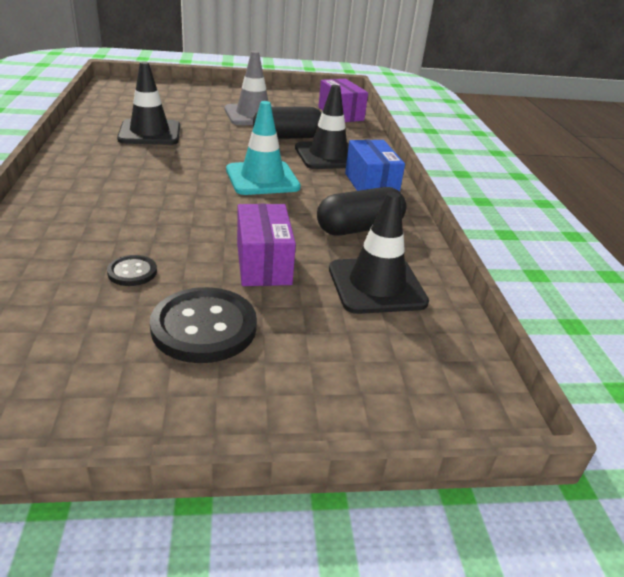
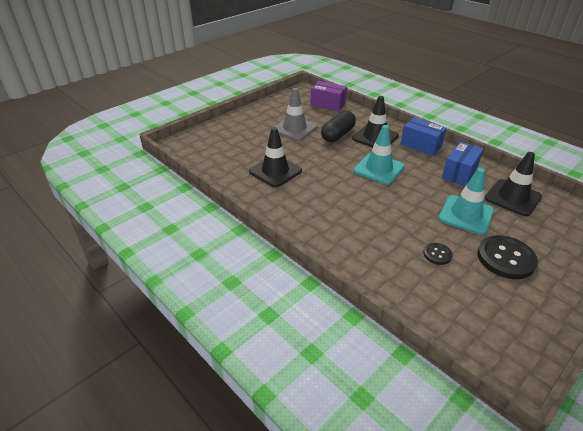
camera: 35 degrees left, 5 degrees up
purple box [237,204,296,286] -> turquoise traffic cone [439,168,494,235]
black capsule [317,187,407,235] -> blue box [442,142,484,186]

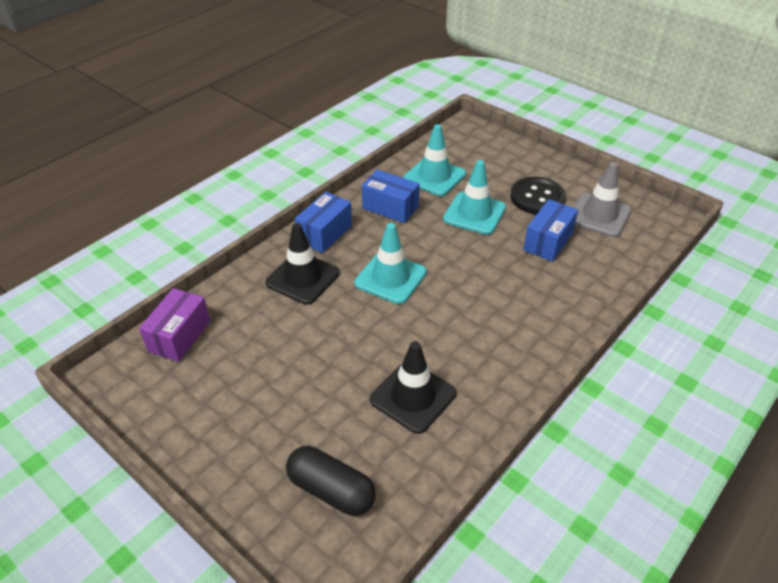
camera: 95 degrees left, 5 degrees up
grey traffic cone [274,88,317,141] -> grey traffic cone moved to [574,162,632,237]
black capsule [321,111,356,142] -> black capsule moved to [286,446,376,516]
black button [423,243,453,265] -> blue box [523,199,578,262]
black traffic cone [485,152,542,216] -> turquoise traffic cone [404,124,466,196]

